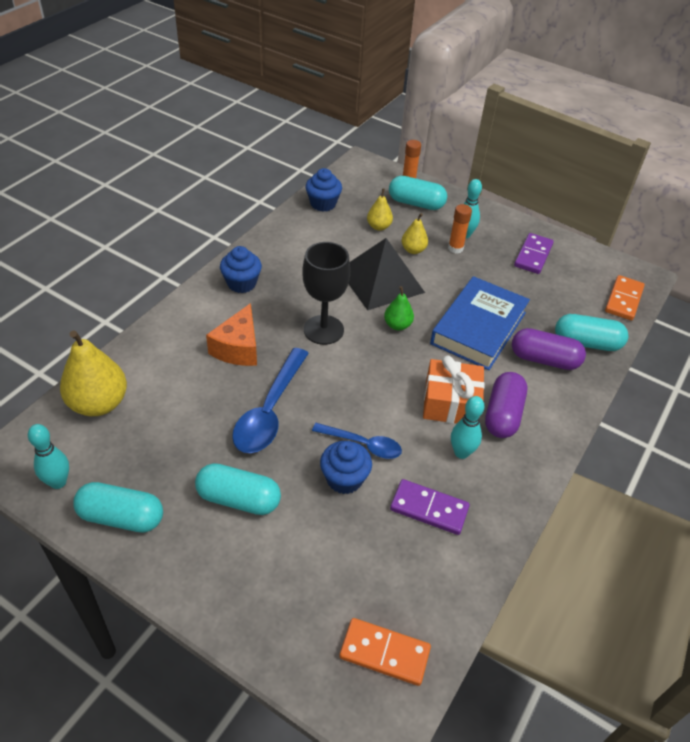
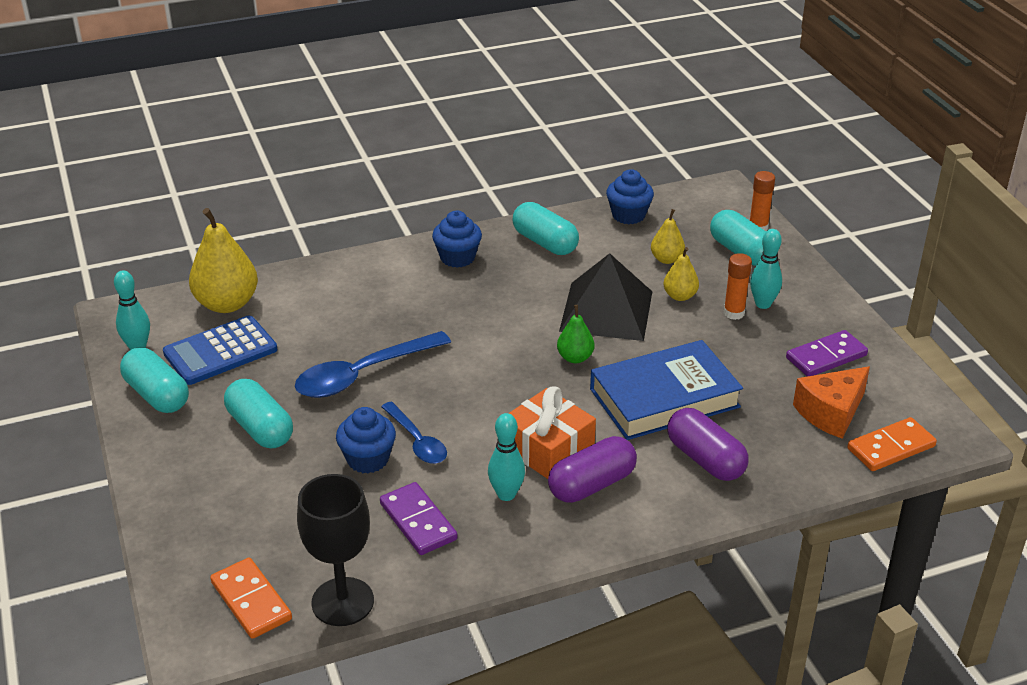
camera: 40 degrees right, 10 degrees down
orange cheese [206,303,257,366] -> orange cheese moved to [793,366,870,439]
black goblet [302,242,350,345] -> black goblet moved to [297,474,374,626]
turquoise capsule [555,314,628,351] -> turquoise capsule moved to [512,202,579,255]
none -> blue calculator [163,315,277,385]

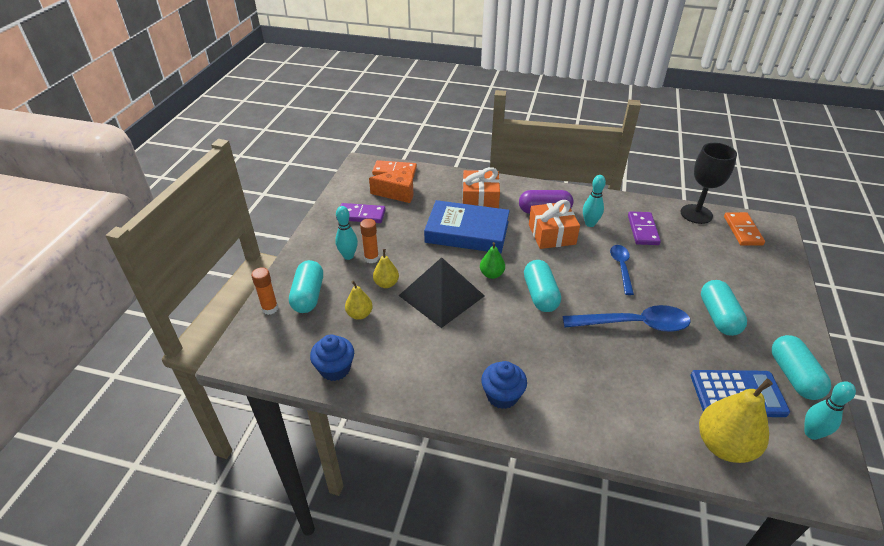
camera: 145 degrees left, 5 degrees up
blue cupcake [336,407,396,473] -> none
turquoise capsule [512,202,579,255] -> turquoise capsule moved to [524,260,561,312]
purple capsule [667,408,748,481] -> orange gift [462,167,500,208]

